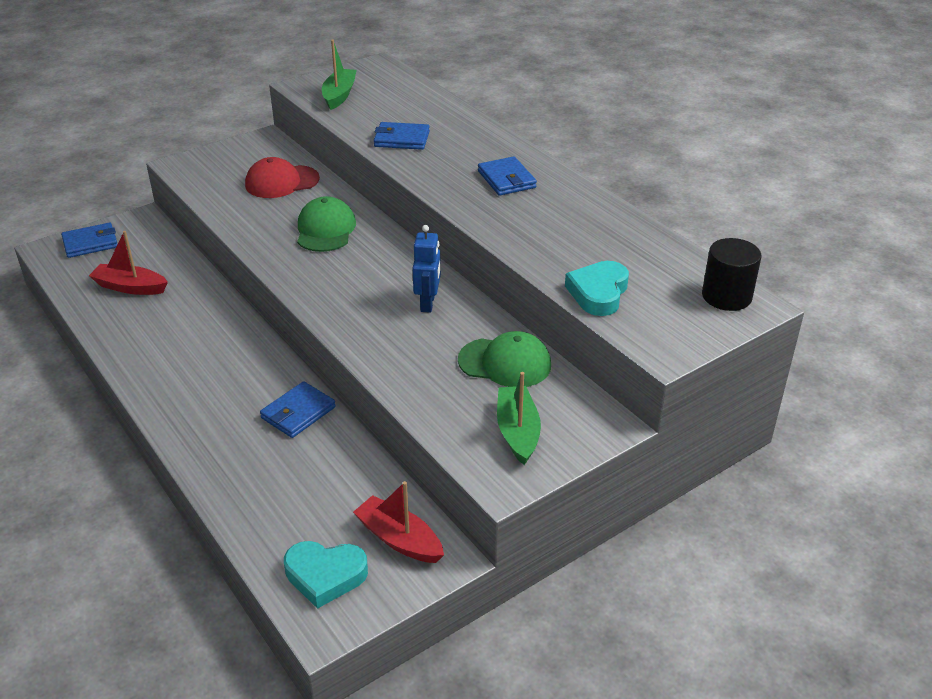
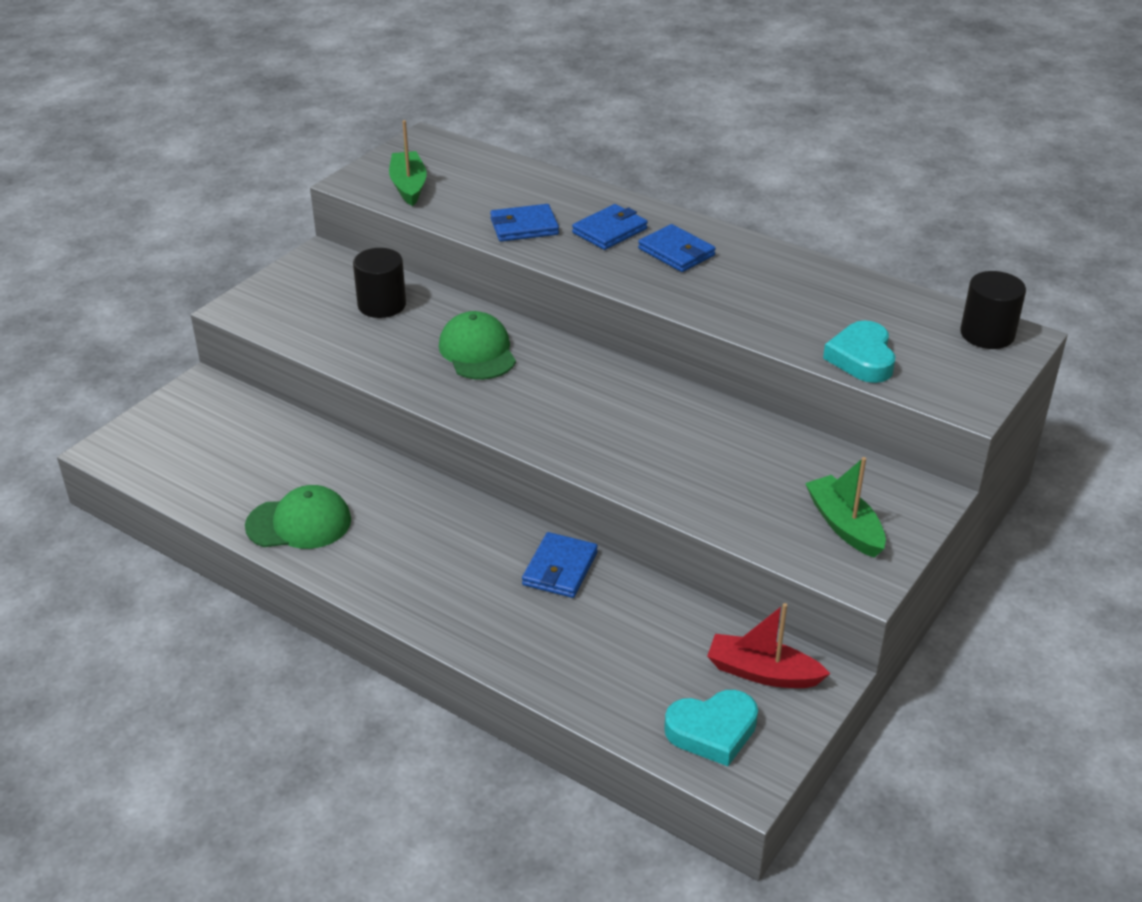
camera: 20 degrees left, 0 degrees up
blue wallet [61,223,118,258] -> blue wallet moved to [572,204,648,250]
red boat [89,231,168,295] -> none
red cap [245,157,320,198] -> black cylinder [353,248,406,318]
blue robot [412,225,441,313] -> none
green cap [458,331,551,387] -> green cap moved to [245,485,351,549]

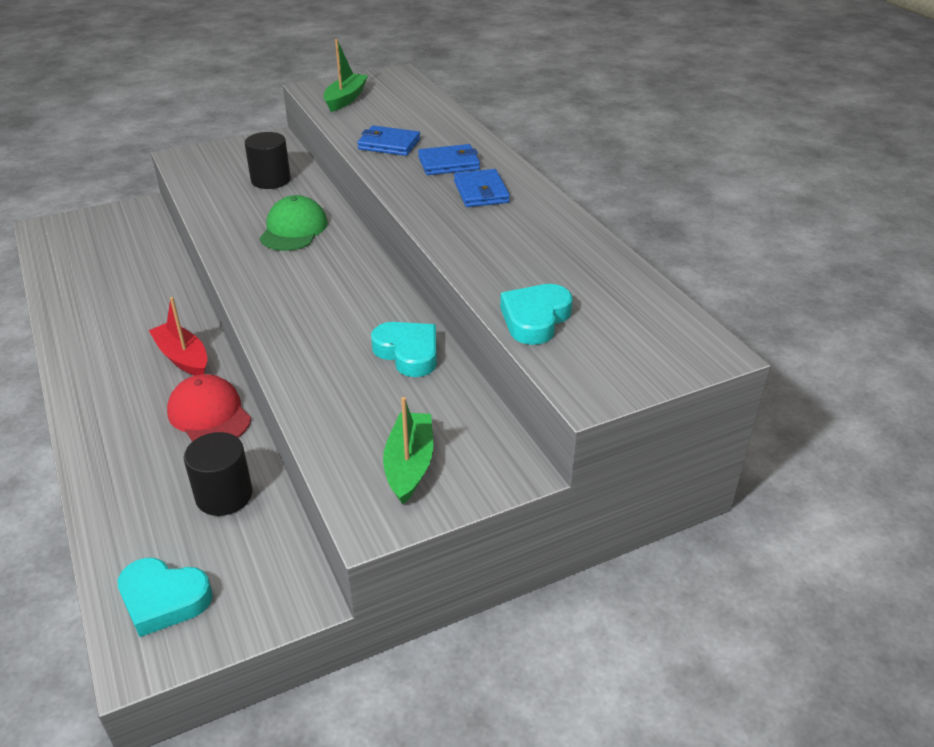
camera: 30 degrees right, 0 degrees up
green cap [245,485,351,549] -> none
blue wallet [522,532,598,598] -> red cap [167,374,251,442]
red boat [707,603,830,688] -> red boat moved to [149,297,207,376]
black cylinder [960,271,1026,349] -> black cylinder moved to [184,432,253,516]
none -> turquoise heart [371,322,437,377]

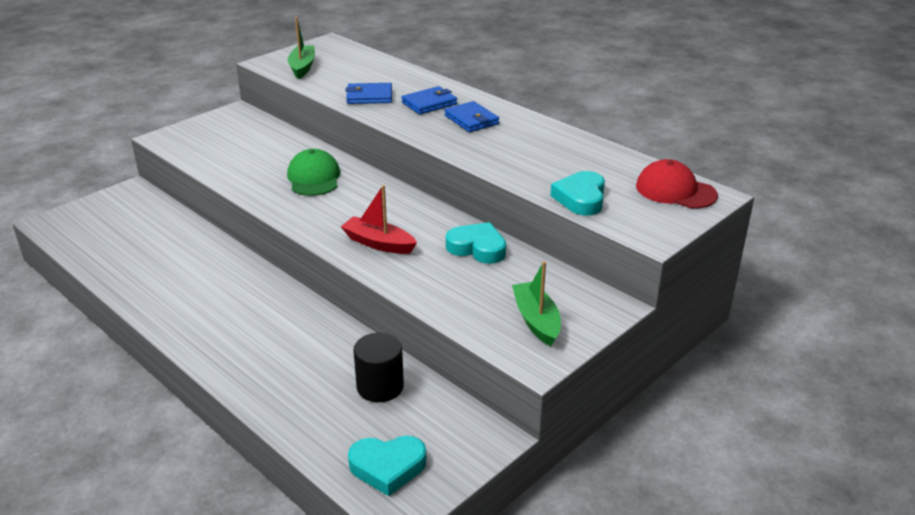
camera: 20 degrees left, 5 degrees down
red boat [149,297,207,376] -> red boat moved to [341,185,417,254]
red cap [167,374,251,442] -> red cap moved to [636,159,718,209]
black cylinder [245,132,291,189] -> none

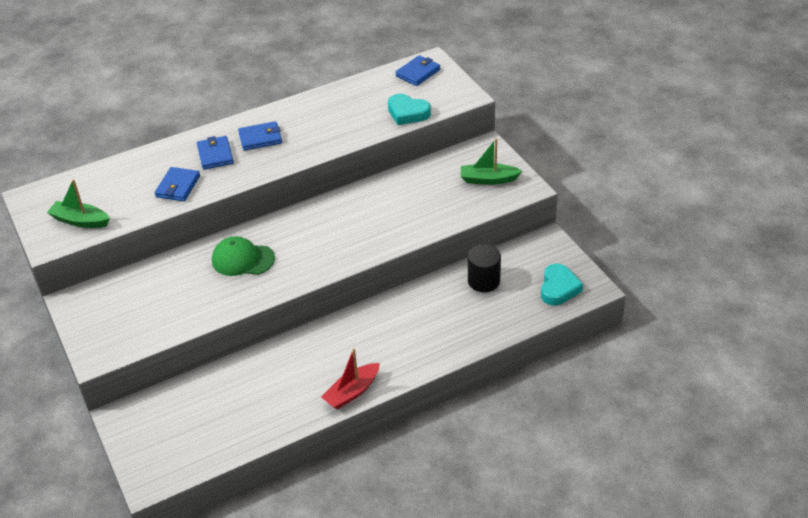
camera: 70 degrees left, 10 degrees up
red boat [341,185,417,254] -> red boat moved to [321,349,380,410]
turquoise heart [446,222,506,264] -> none
red cap [636,159,718,209] -> blue wallet [395,55,440,86]

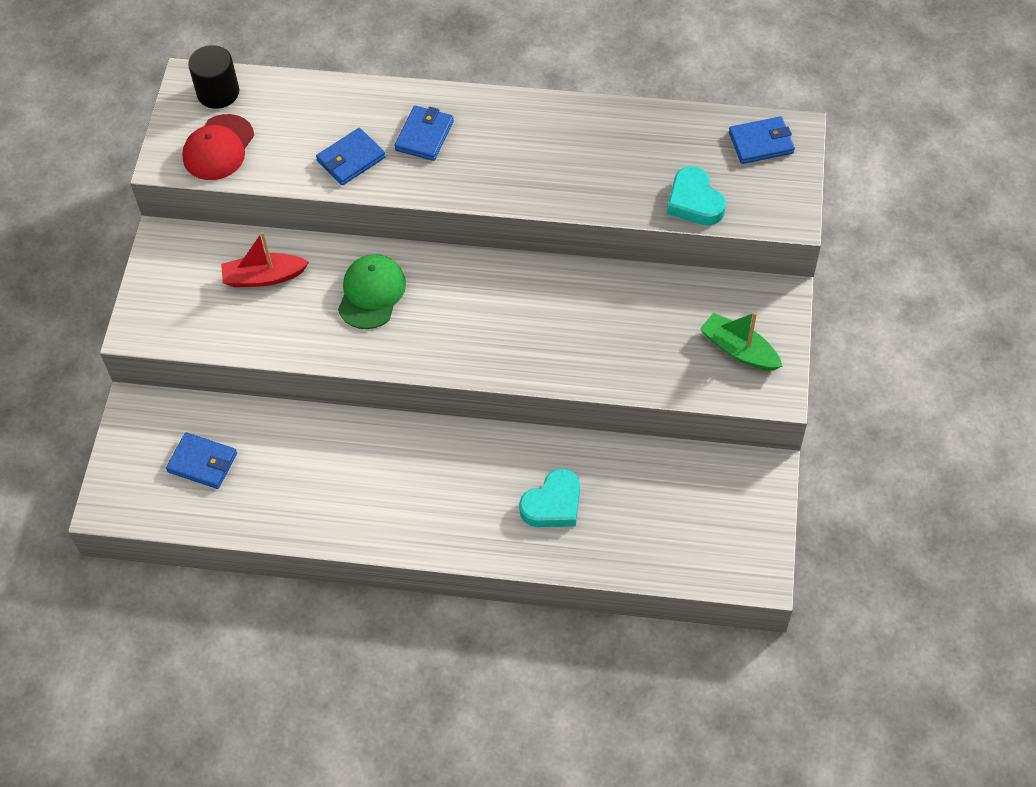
camera: 35 degrees right, 15 degrees up
green boat [47,179,110,228] -> red cap [182,114,254,180]
green cap [212,236,275,276] -> green cap turned 60 degrees clockwise [338,254,406,329]
blue wallet [238,121,282,151] -> blue wallet moved to [166,432,237,489]
red boat [321,349,380,410] -> red boat moved to [221,232,309,287]
black cylinder [468,245,501,292] -> black cylinder moved to [188,45,239,109]
turquoise heart [541,264,583,305] -> turquoise heart moved to [519,468,580,527]

